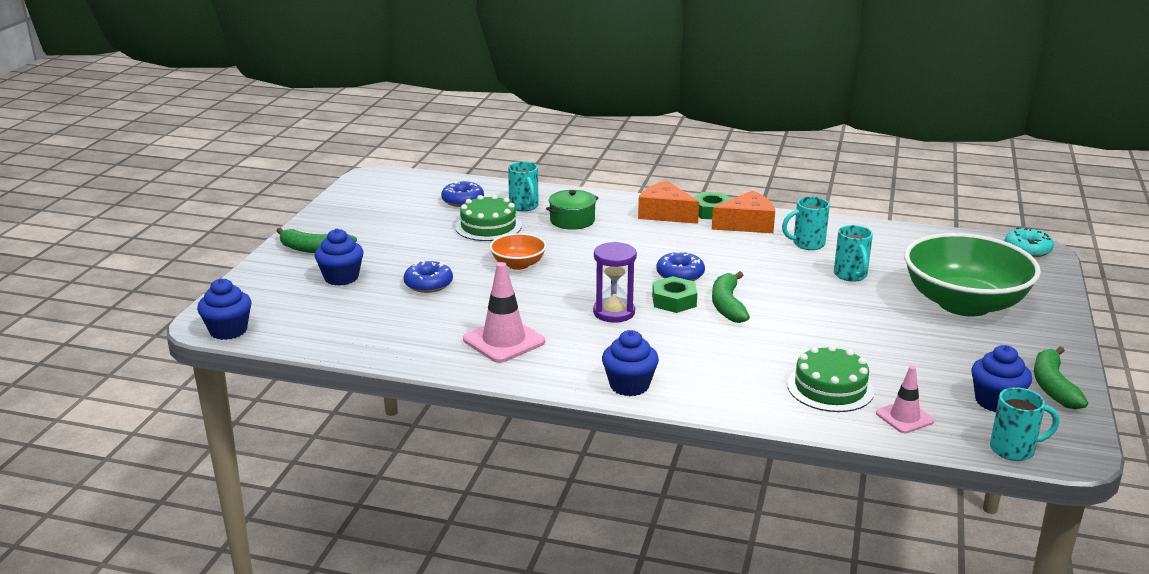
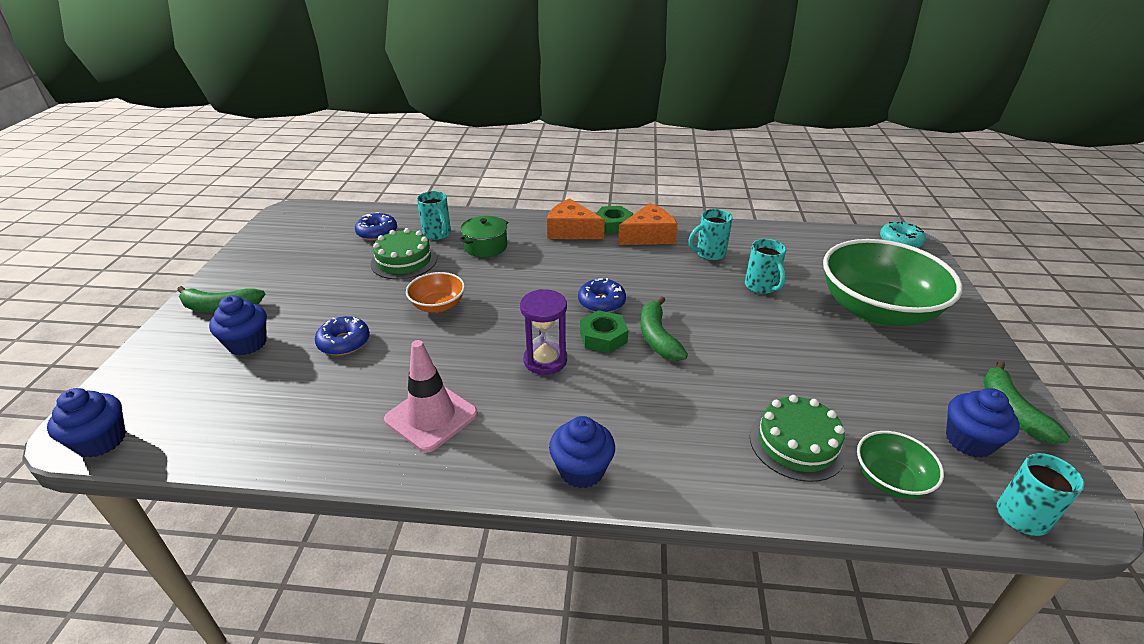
camera: 10 degrees left, 10 degrees up
pink traffic cone [876,366,934,433] -> green bowl [857,431,944,499]

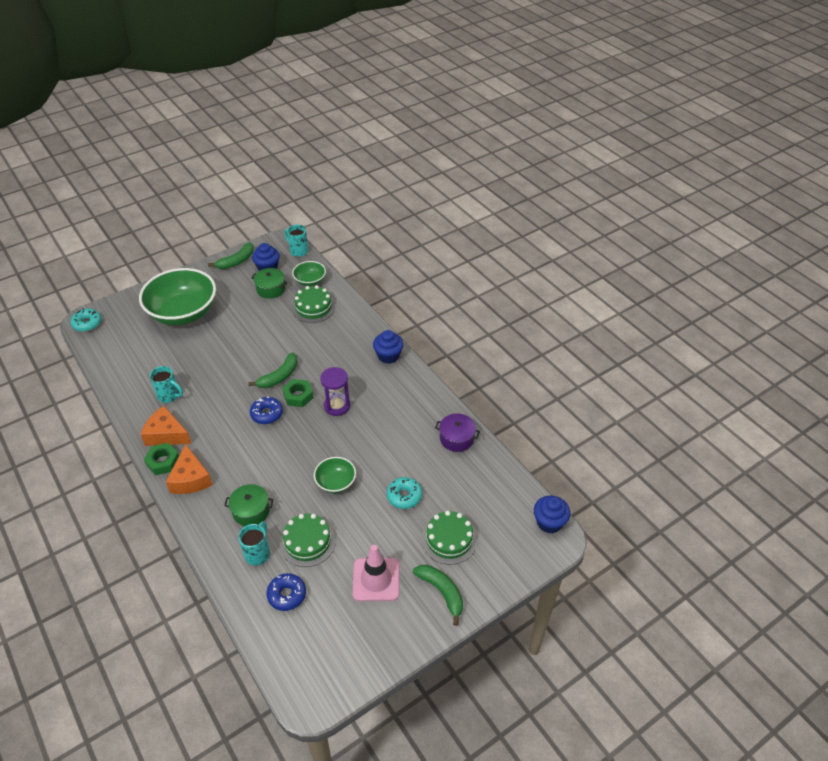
camera: 130 degrees left, 10 degrees up
blue cupcake [209,295,267,355] -> green cake [422,511,477,565]
blue donut [315,316,370,356] -> turquoise donut [387,477,422,509]
pink traffic cone [384,340,478,453] -> pink traffic cone moved to [353,545,399,601]
orange bowl [406,272,465,313] -> green bowl [314,457,356,493]
turquoise mug [745,239,786,294] -> none
none -> green pot [251,268,288,299]
none -> purple pot [435,414,480,452]

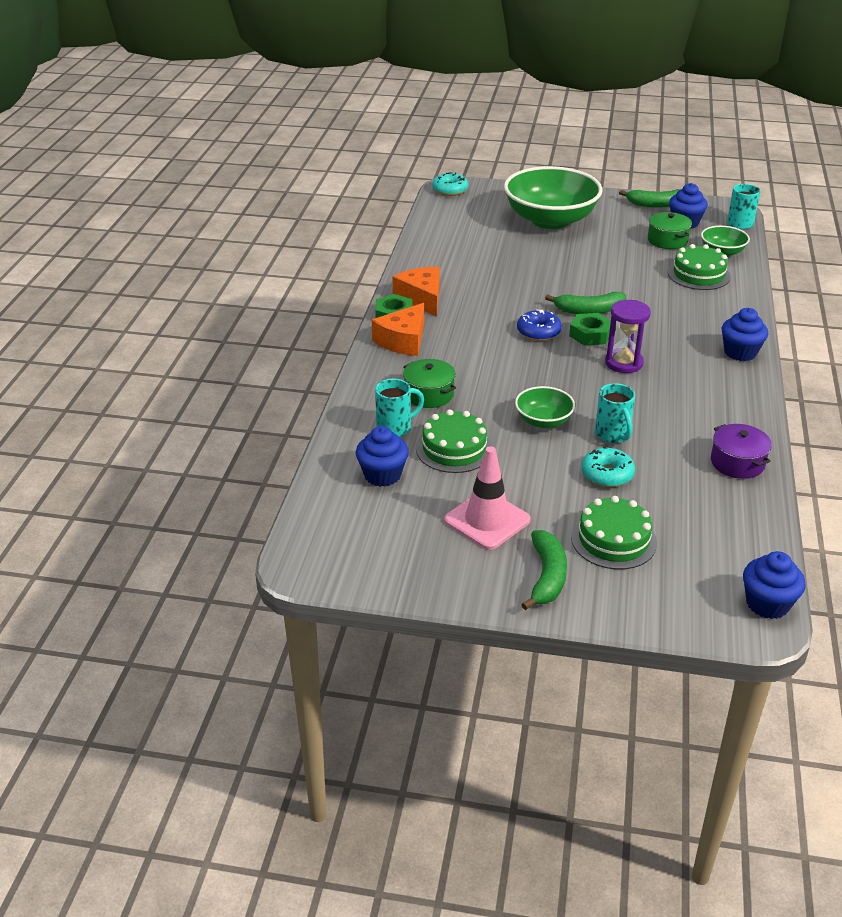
camera: 45 degrees right, 10 degrees down
turquoise mug [149,366,183,403] -> turquoise mug moved to [595,383,635,443]
blue donut [267,573,306,611] -> blue cupcake [356,426,409,487]

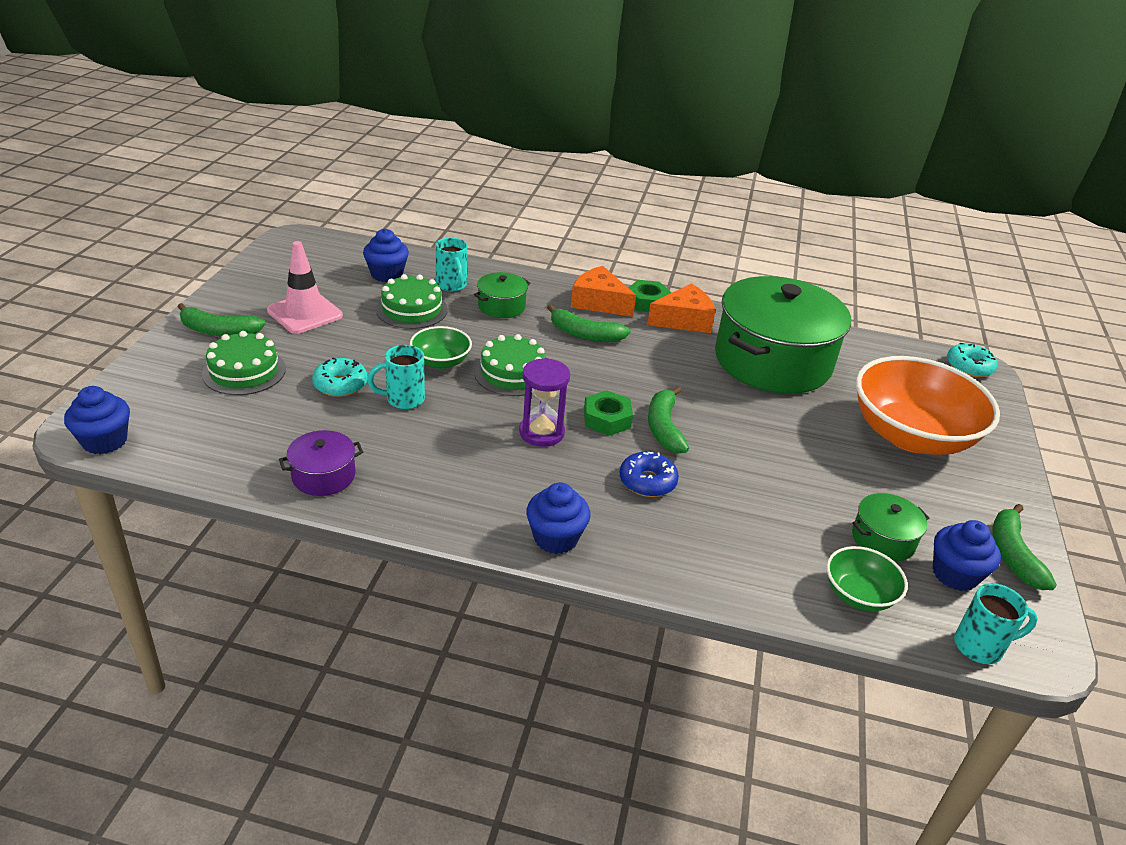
camera: 90 degrees right, 0 degrees up
green bowl [504,166,603,229] -> orange bowl [856,356,1000,455]
blue donut [517,309,562,341] -> blue donut moved to [620,452,679,497]
green cake [668,244,730,290] -> green cake moved to [474,334,546,396]
none -> green banana [547,304,631,342]
none -> green pot [715,276,851,394]

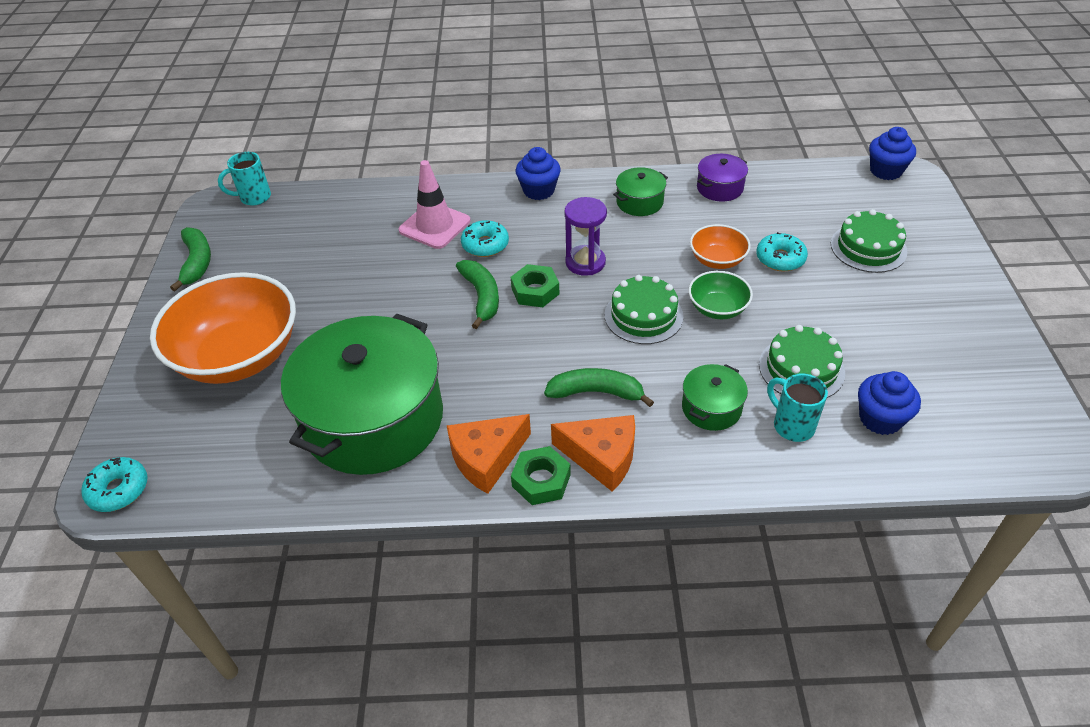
camera: 170 degrees right, 10 degrees up
green banana [178,303,266,337] -> none
pink traffic cone [267,241,343,334] -> pink traffic cone moved to [399,160,470,249]
turquoise mug [367,345,425,409] -> orange bowl [690,224,751,269]
blue donut [620,452,679,497] -> turquoise donut [461,220,509,257]
green bowl [827,546,908,611] -> none
green pot [852,493,929,562] -> green pot moved to [613,167,668,216]
blue cupcake [933,520,1001,591] -> none

